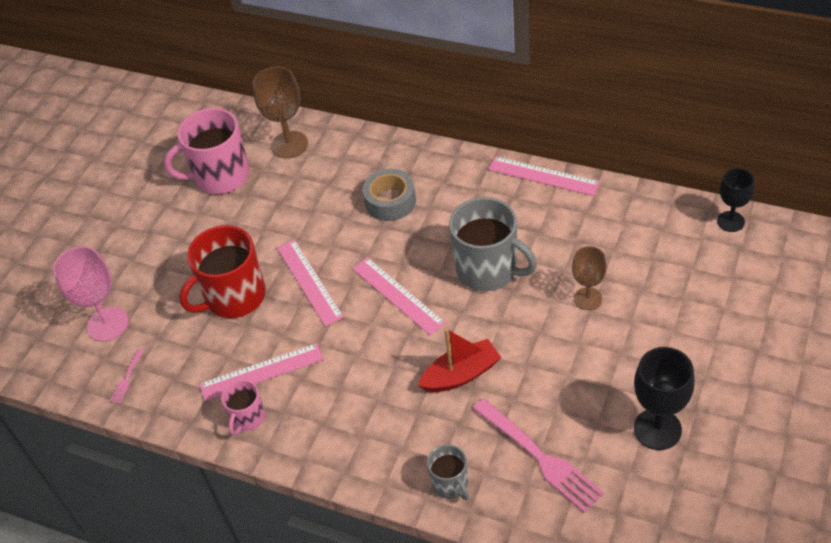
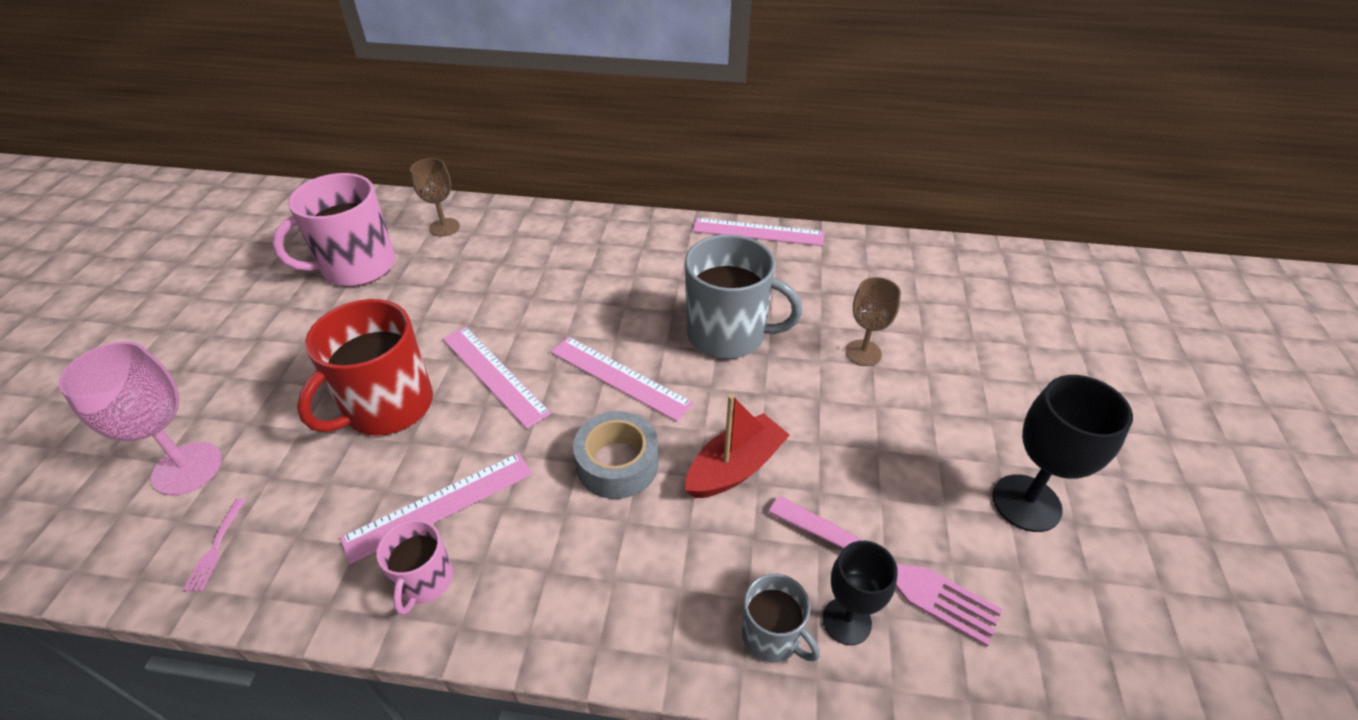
camera: 20 degrees left, 5 degrees down
brown goblet [253,66,308,158] -> brown goblet [410,158,460,236], size x0.65
grey tape [362,169,416,221] -> grey tape moved to [573,411,659,499]
black goblet [717,168,754,232] -> black goblet moved to [822,541,898,645]

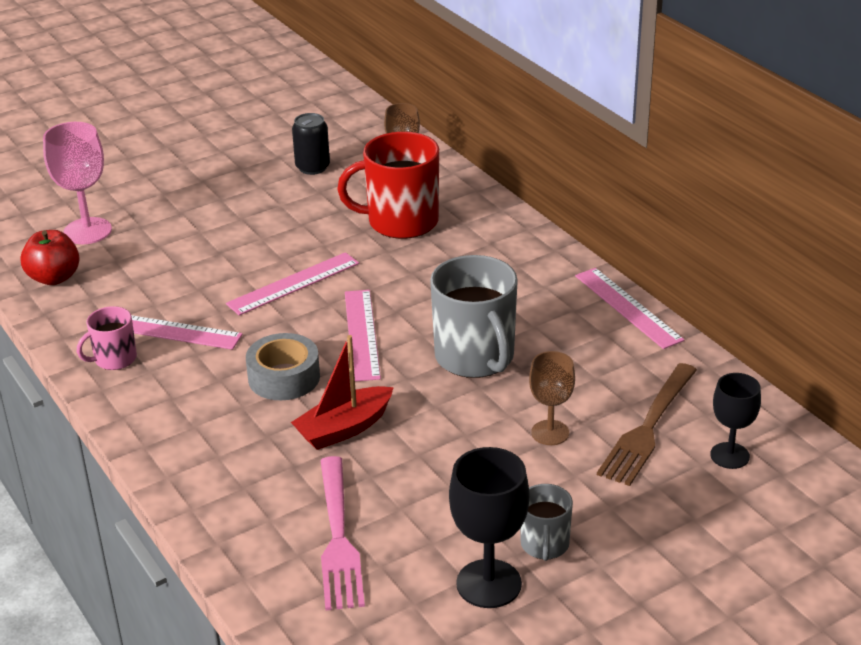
camera: 50 degrees right, 10 degrees down
pink fork [183,499,245,591] -> red apple [20,230,80,285]
pink mug [272,173,395,287] -> black can [292,113,330,175]
red mug [297,299,433,436] -> red mug moved to [337,132,439,239]
pink ruler [443,327,551,429] -> pink ruler turned 45 degrees clockwise [226,252,359,316]
red boat [685,394,790,498] -> red boat turned 135 degrees clockwise [291,335,394,450]
grey mug [742,574,820,663] -> grey mug moved to [520,484,573,561]
black goblet [822,541,898,645] -> black goblet moved to [710,373,761,469]
none -> brown fork [597,363,697,486]

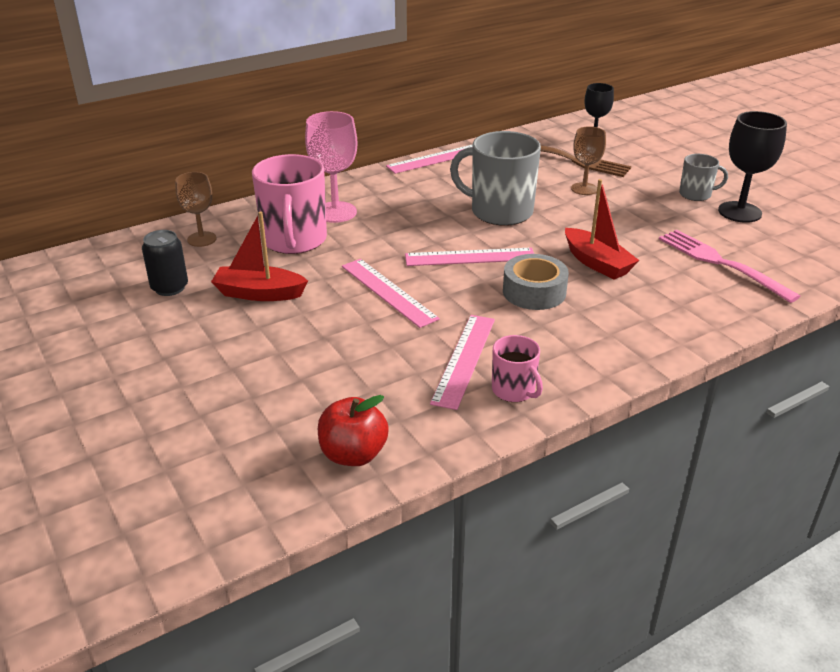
camera: 90 degrees left, 0 degrees up
pink goblet [43,122,112,244] -> pink goblet moved to [305,111,358,223]
pink fork [320,456,365,610] -> pink fork turned 120 degrees counterclockwise [659,230,801,303]
red mug [337,132,439,239] -> pink mug [252,154,327,254]
grey mug [430,255,518,378] -> grey mug turned 135 degrees counterclockwise [450,131,541,226]
none -> red boat [211,211,308,301]

